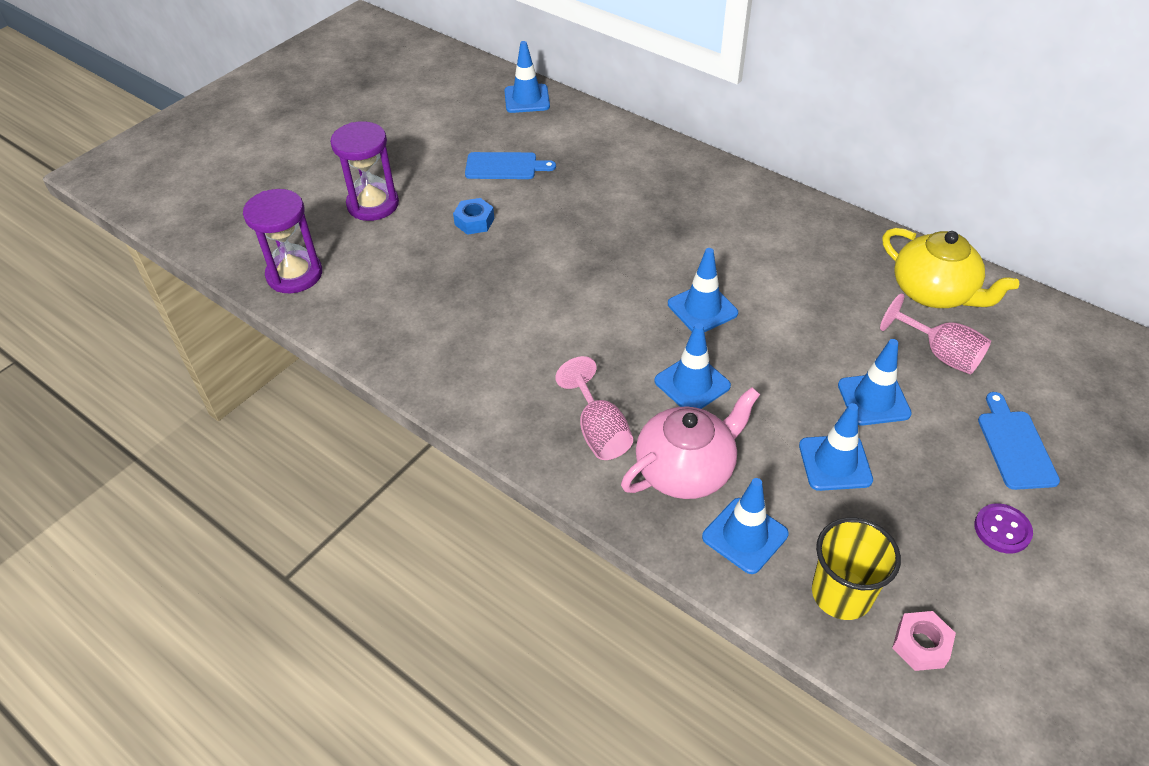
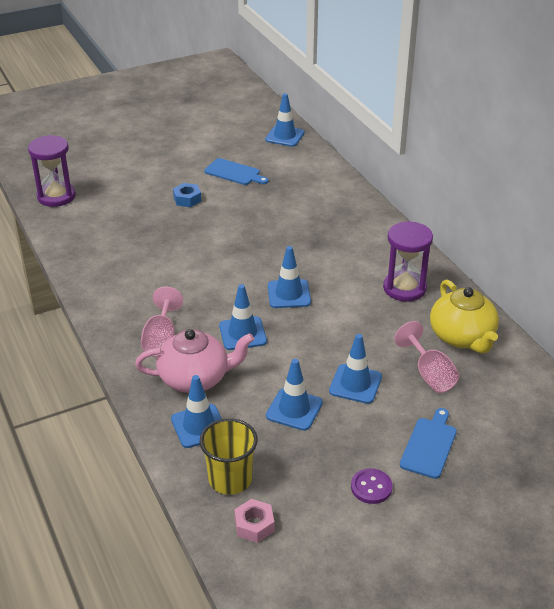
camera: 25 degrees right, 10 degrees down
purple hourglass [330,121,399,221] -> purple hourglass moved to [383,221,433,302]

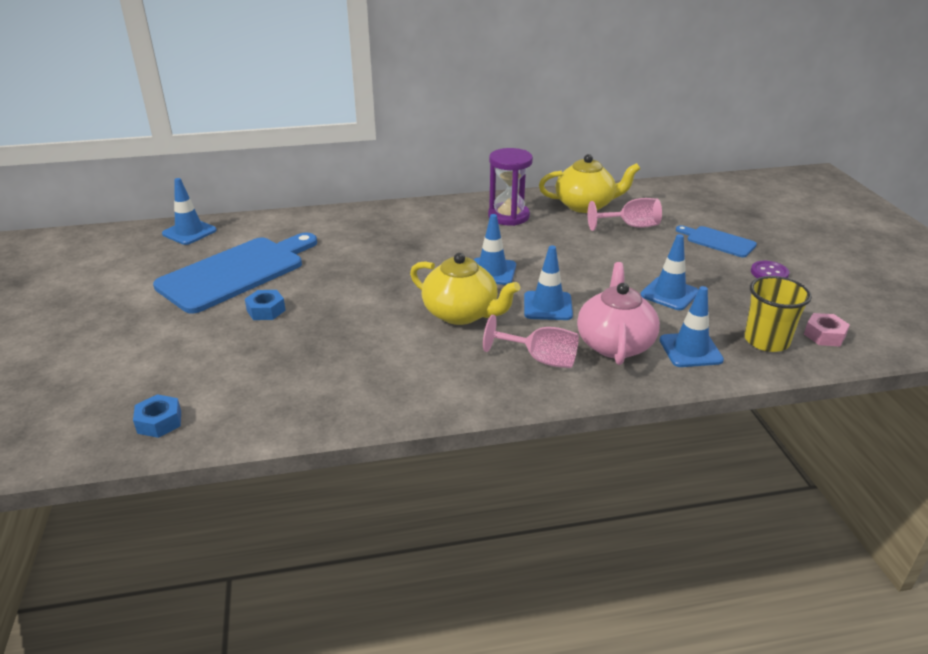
camera: 75 degrees left, 5 degrees down
purple hourglass [28,135,76,207] -> blue nut [133,394,181,438]
blue cutting board [204,158,269,185] -> blue cutting board [153,233,317,314], size x2.01
blue traffic cone [329,334,382,404] -> none
none -> yellow teapot [410,253,520,325]

